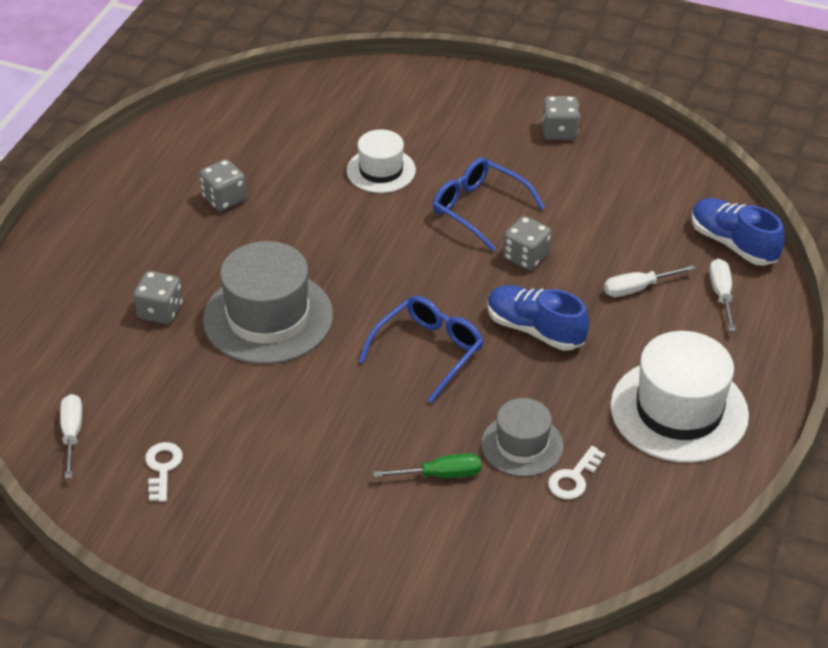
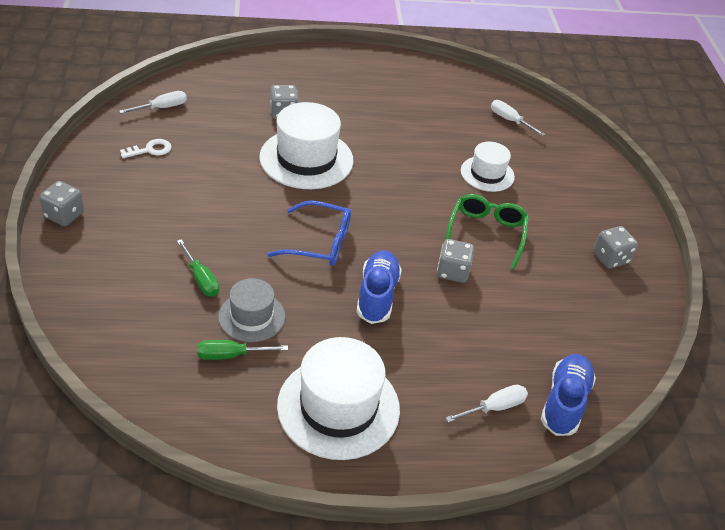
camera: 60 degrees right, 0 degrees up
grey dice [199,159,247,211] -> grey dice moved to [39,181,84,226]
grey hat [203,241,333,364] -> white hat [259,102,354,189]
blue glasses [433,157,545,251] -> green glasses [446,194,529,269]
white key [548,446,605,499] -> green screwdriver [197,340,288,360]
white screwdriver [604,265,695,297] -> white screwdriver moved to [491,100,545,136]

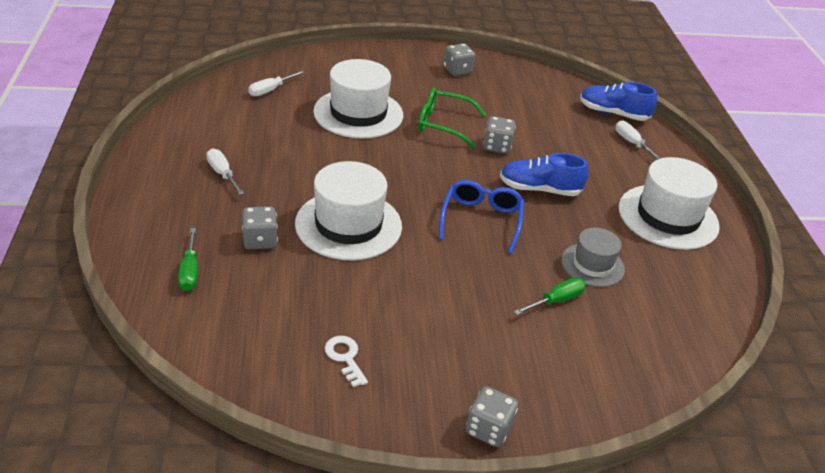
camera: 90 degrees left, 5 degrees down
white screwdriver [119,91,187,114] -> white screwdriver moved to [207,148,244,195]
green screwdriver [197,340,288,360] -> green screwdriver moved to [178,228,198,291]
white hat [461,142,515,192] -> white hat [313,59,403,139], size x1.71

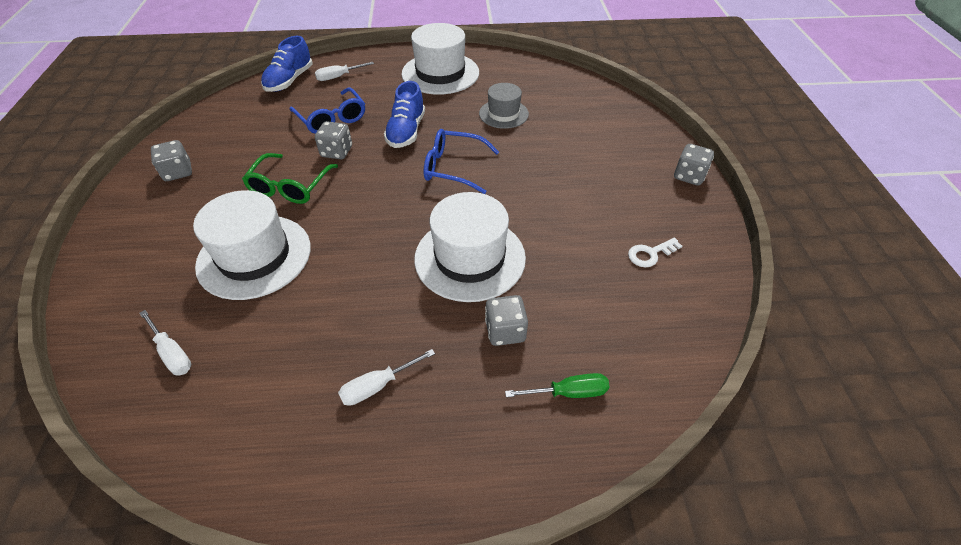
camera: 85 degrees left, 10 degrees up
green screwdriver [514,278,586,315] -> none
none -> blue glasses [290,87,365,134]

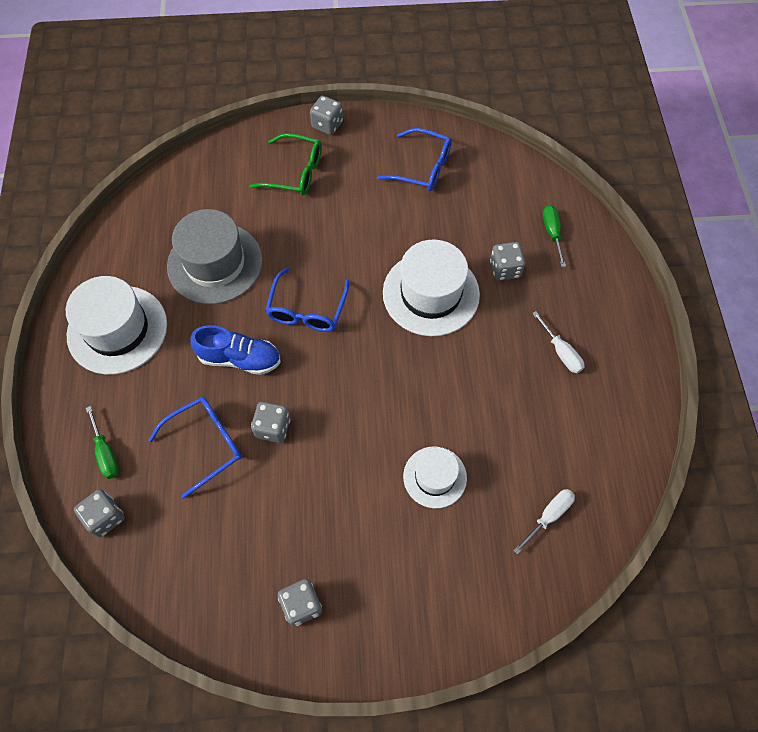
camera: 90 degrees left, 15 degrees up
white hat [193,190,311,300] -> white hat [403,447,467,508], size x0.59
green glasses [242,153,338,204] -> green glasses moved to [249,133,322,195]
blue shoe [261,36,313,92] -> grey dice [74,489,125,537]
white screwdriver [315,62,374,81] -> green screwdriver [86,406,119,479]
grey hat [479,83,529,129] -> grey hat [167,209,263,304], size x1.71
white key [628,238,682,267] -> blue glasses [377,128,452,191]

